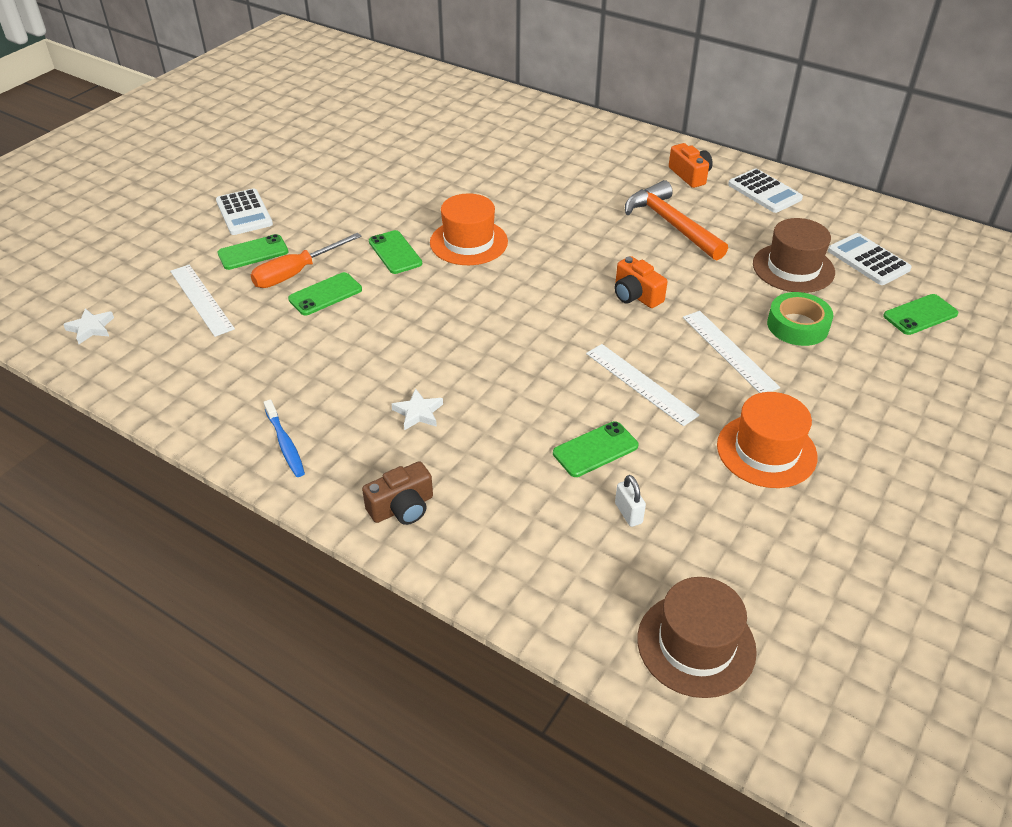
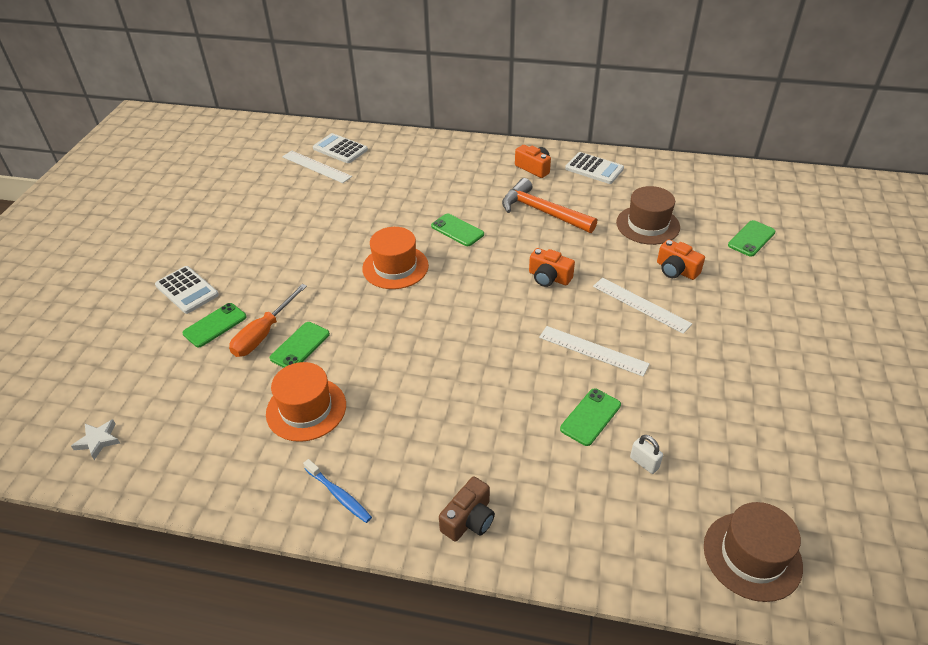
camera: 20 degrees left, 0 degrees up
white ruler [170,265,235,337] -> white ruler moved to [282,151,352,183]
green phone [369,230,422,274] -> green phone moved to [431,213,484,246]
white star [391,388,443,430] -> none
orange hat [717,392,818,488] -> orange hat moved to [266,362,346,442]
green tape [767,292,833,346] -> orange camera [657,239,705,280]
white calculator [828,233,912,285] -> white calculator moved to [313,133,368,163]

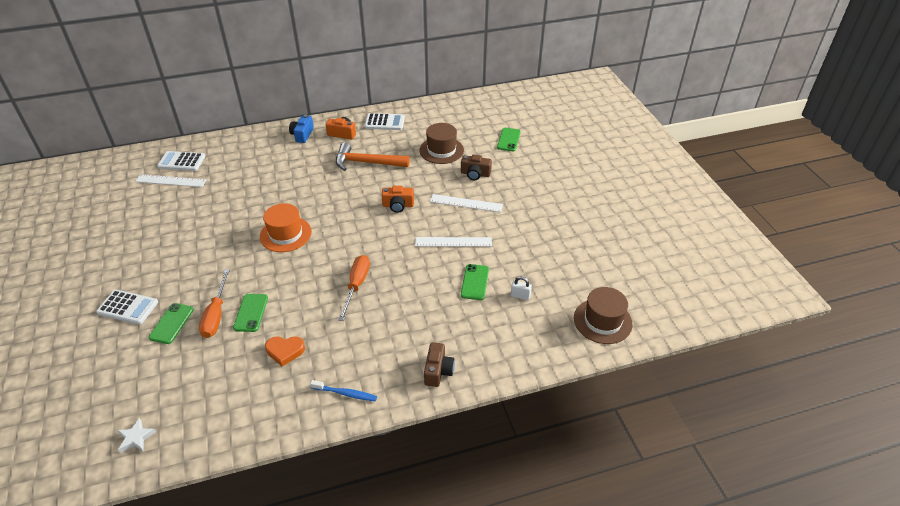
camera: 30 degrees left, 0 degrees up
orange hat [266,362,346,442] -> orange heart [265,336,305,367]
green phone [431,213,484,246] -> none
orange camera [657,239,705,280] -> brown camera [461,155,492,180]
none -> blue camera [289,115,314,143]
none -> orange screwdriver [338,255,370,321]

